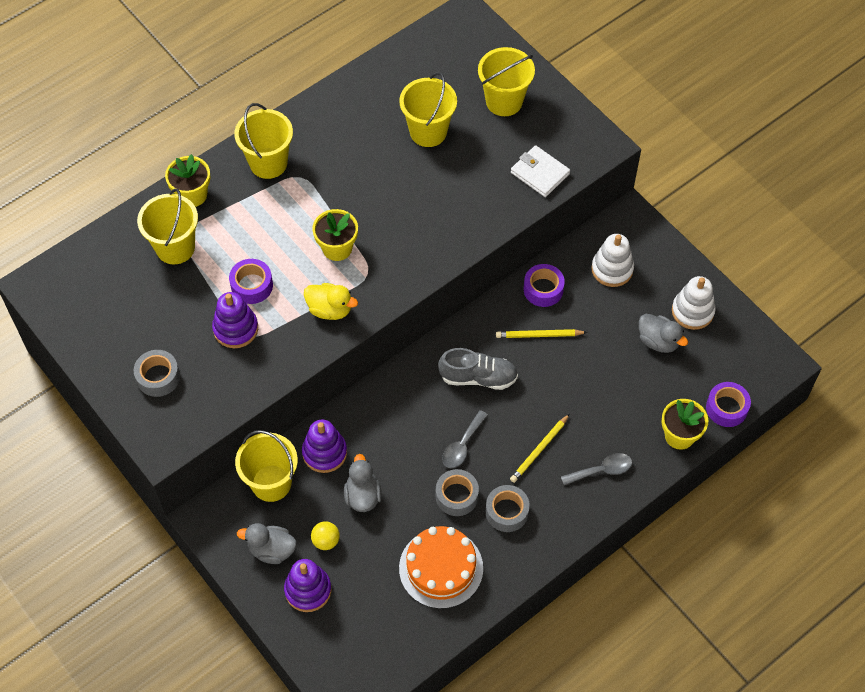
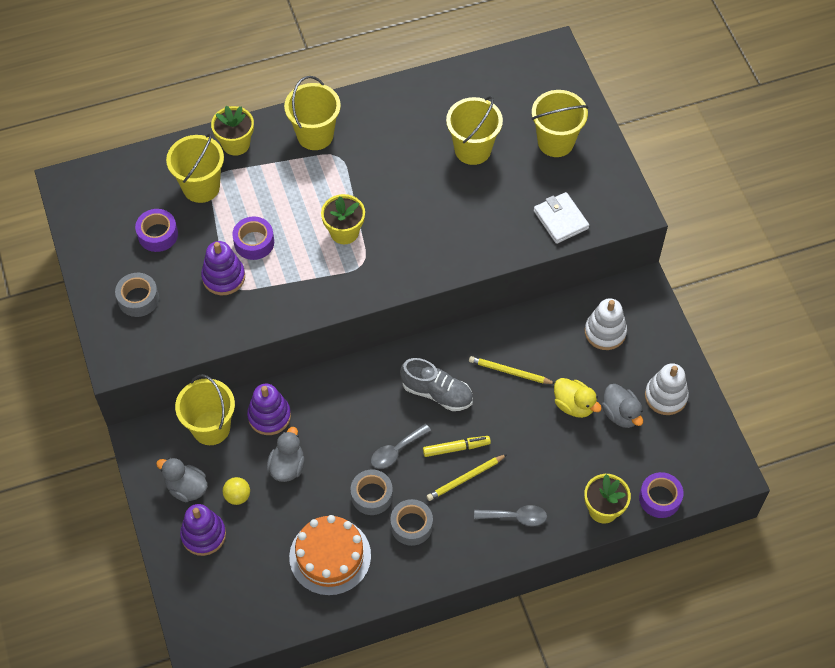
camera: 20 degrees right, 0 degrees up
yellow duck [304,283,358,320] -> yellow duck moved to [554,378,602,418]
purple tape [524,264,565,307] -> purple tape moved to [135,209,178,252]
none -> yellow marker [423,436,491,457]

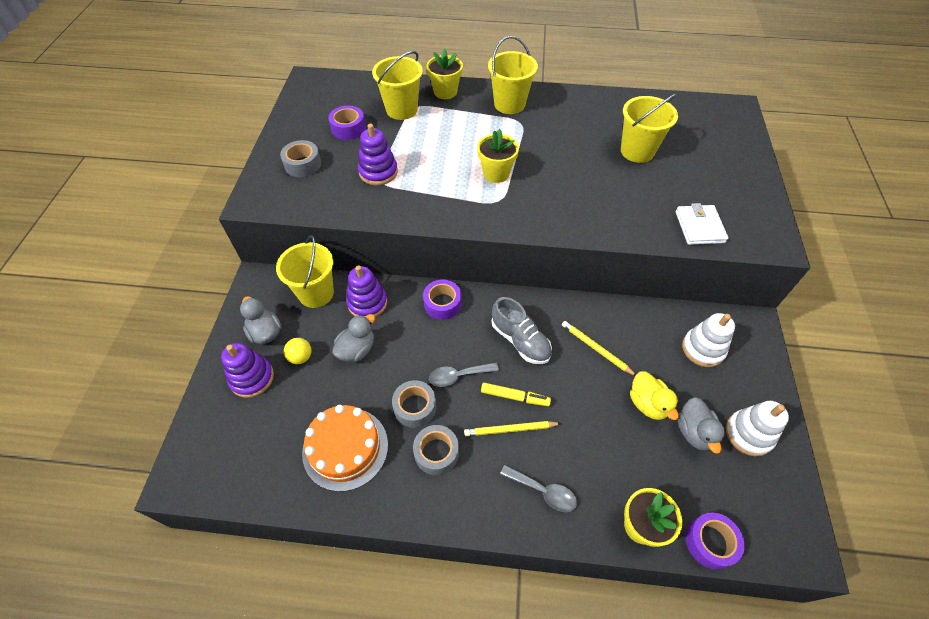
camera: 25 degrees right, 5 degrees down
purple tape [232,216,274,260] -> purple tape moved to [423,280,461,320]
yellow bucket [531,90,589,157] -> none

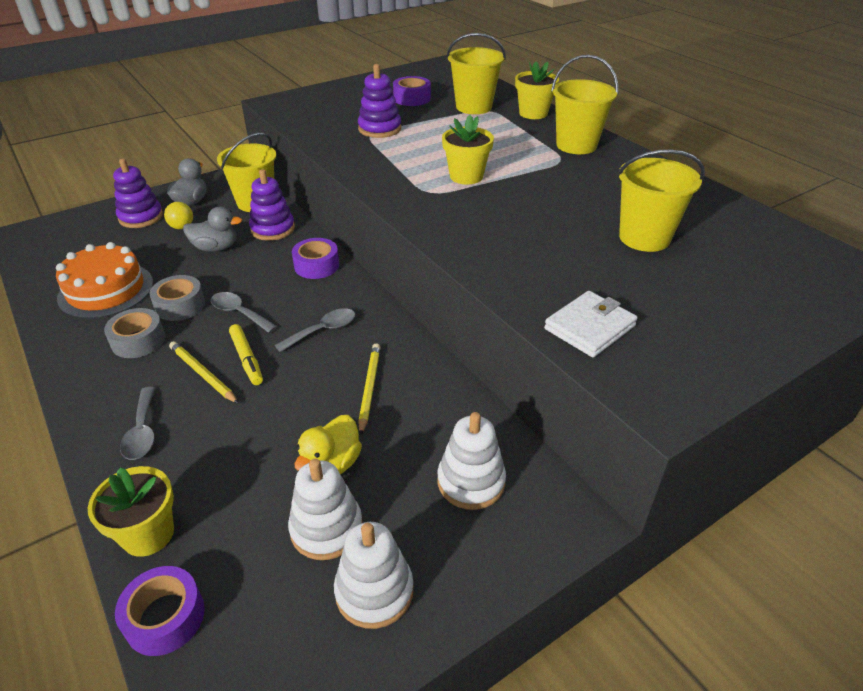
camera: 50 degrees right, 15 degrees down
grey tape [280,140,321,177] -> none
grey shoe [492,297,552,364] -> grey spoon [275,308,355,352]
grey duck [678,397,725,454] -> white stacking toy [288,459,363,560]

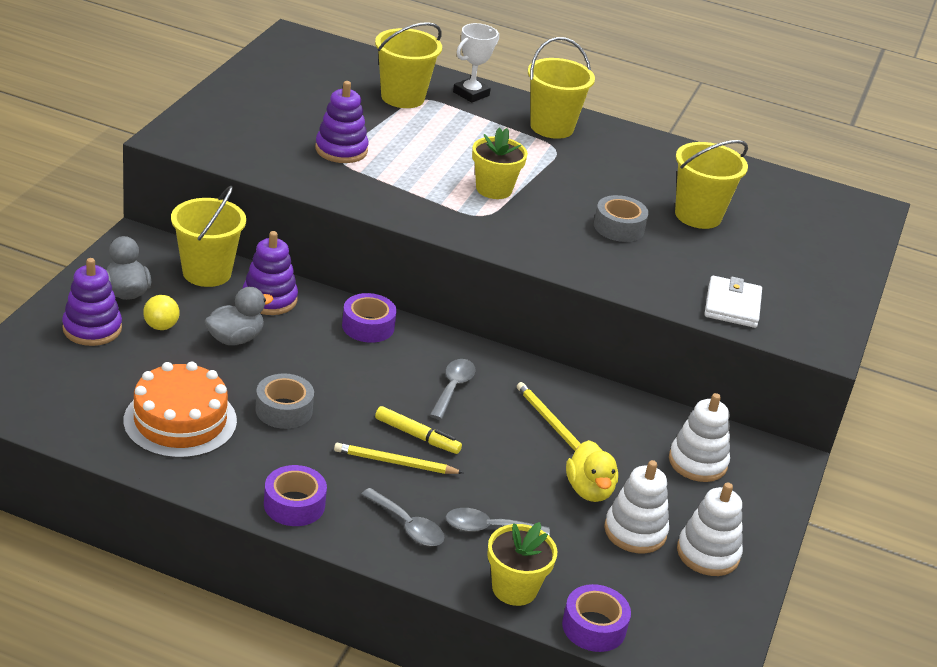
camera: 40 degrees left, 5 degrees down
grey tape [104,308,165,358] -> grey tape moved to [594,195,649,242]
grey spoon [211,292,278,333] -> grey spoon moved to [446,508,550,536]
purple tape [393,76,431,106] -> purple tape moved to [264,465,327,526]
yellow flower pot [515,62,559,119] -> white trophy [453,23,499,103]

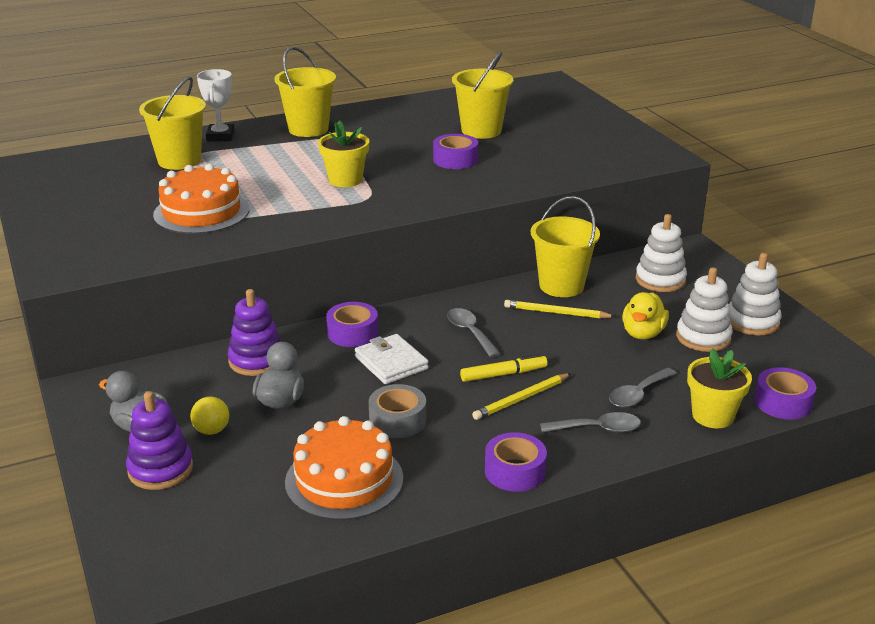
camera: 40 degrees left, 5 degrees down
yellow bucket [171,186,246,287] -> yellow bucket moved to [531,196,600,297]
purple stacking toy [315,81,368,163] -> orange cake [153,164,249,234]
yellow duck [566,440,618,502] -> yellow duck turned 75 degrees clockwise [622,292,669,339]
grey tape [594,195,649,242] -> purple tape [433,134,478,169]
white wallet [704,276,762,328] -> white wallet moved to [354,334,429,384]

